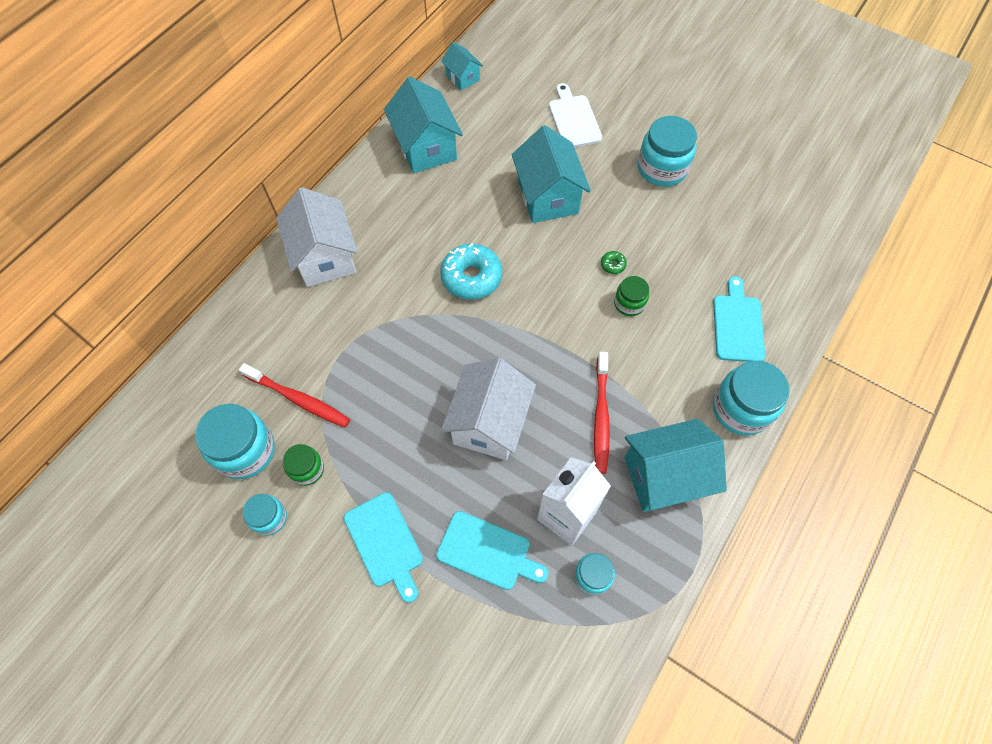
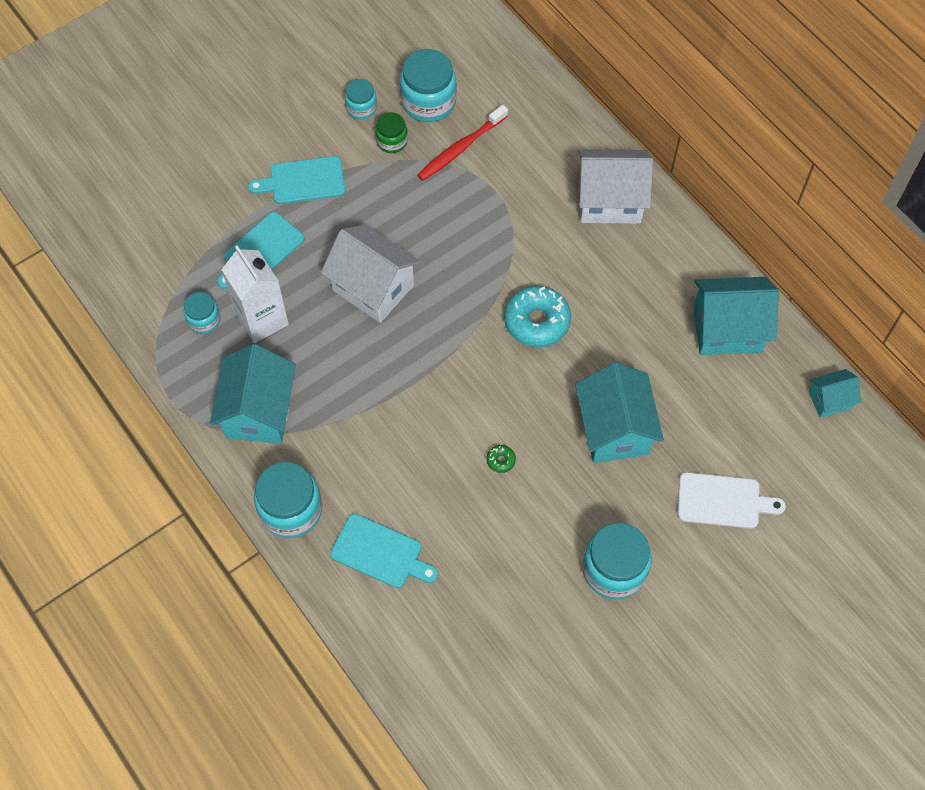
camera: 110 degrees right, 0 degrees up
turquoise house [512,125,591,223] -> turquoise house turned 75 degrees clockwise [575,362,664,463]
red toothbrush [594,352,610,474] -> none
green jar [614,276,649,316] -> none

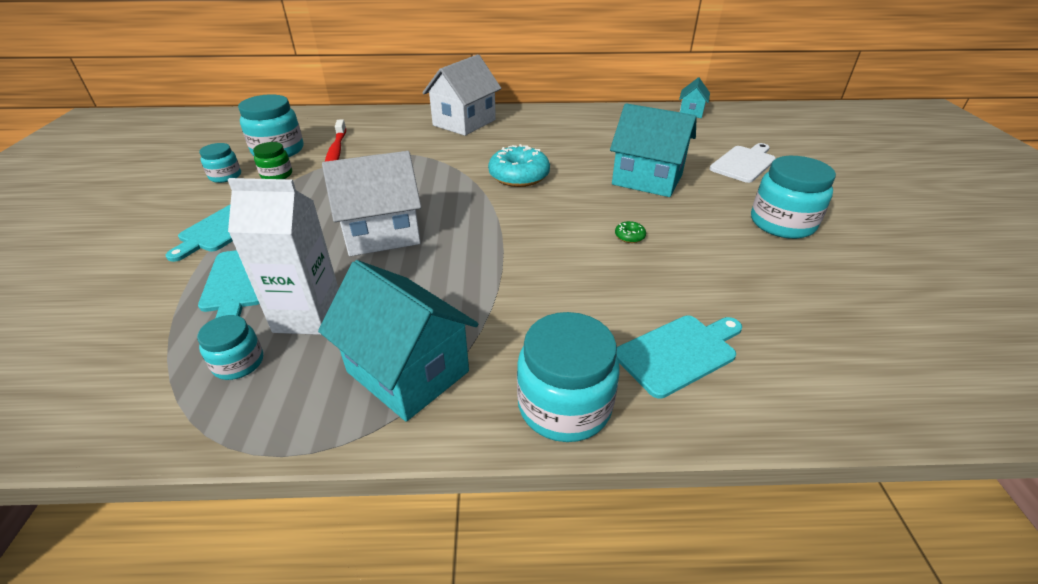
camera: 55 degrees left, 25 degrees down
turquoise house [693,277,779,355] -> none

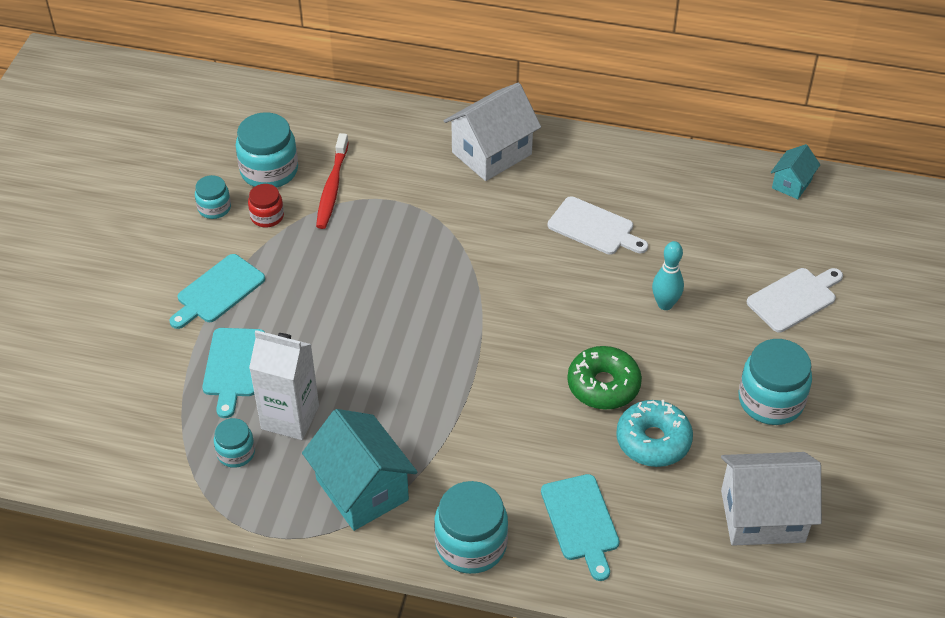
camera: 15 degrees right, 10 degrees up
green jar [253,142,292,179] -> red jar [248,184,284,227]
white house [322,151,421,256] -> white house moved to [721,452,822,546]
turquoise donut [488,144,550,187] -> turquoise donut moved to [616,400,693,467]
turquoise house [610,103,697,197] -> turquoise bowling pin [652,241,684,310]
green donut [615,221,646,243] -> green donut [567,346,642,410], size x2.37
turquoise cutting board [617,316,742,399] -> turquoise cutting board turned 90 degrees clockwise [541,474,620,581]
none -> white cutting board [548,196,648,255]

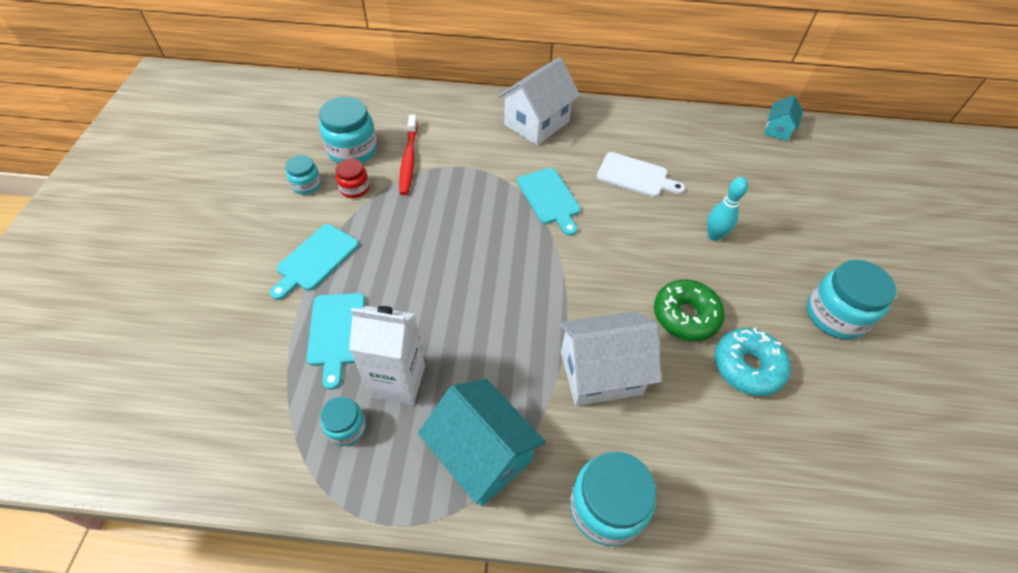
camera: 10 degrees left, 5 degrees up
turquoise cutting board [541,474,620,581] -> turquoise cutting board moved to [517,168,581,236]
white house [721,452,822,546] -> white house moved to [559,311,662,406]
white cutting board [747,268,843,332] -> none

